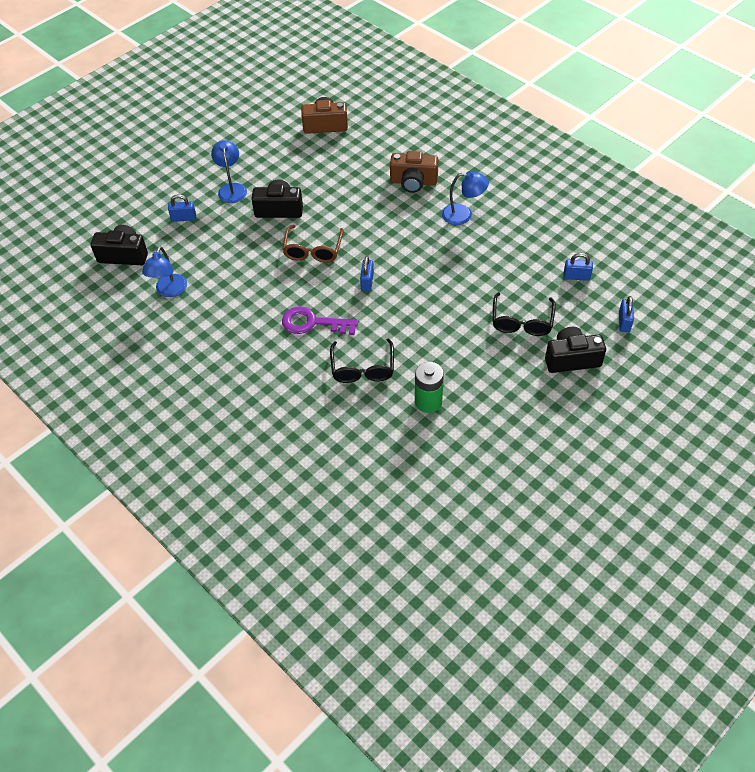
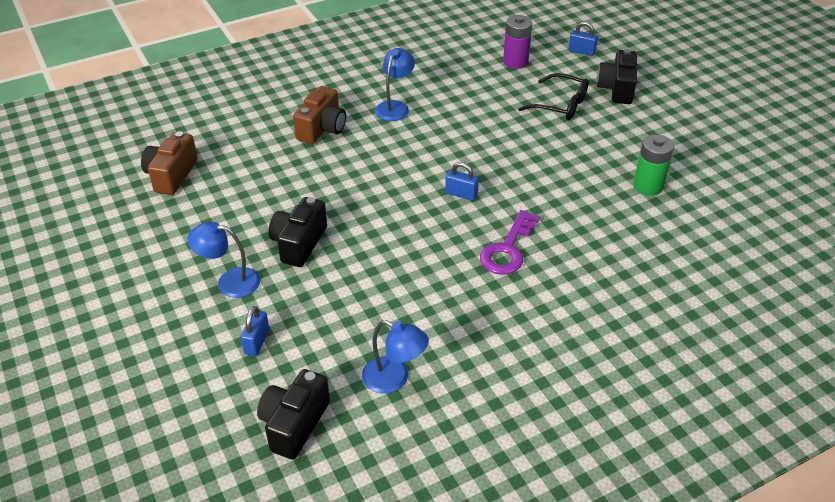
camera: 75 degrees left, 10 degrees down
brown glasses [282,225,344,263] -> none
black glasses [330,338,394,383] -> none
blue padlock [564,253,593,281] -> purple battery [503,15,532,69]

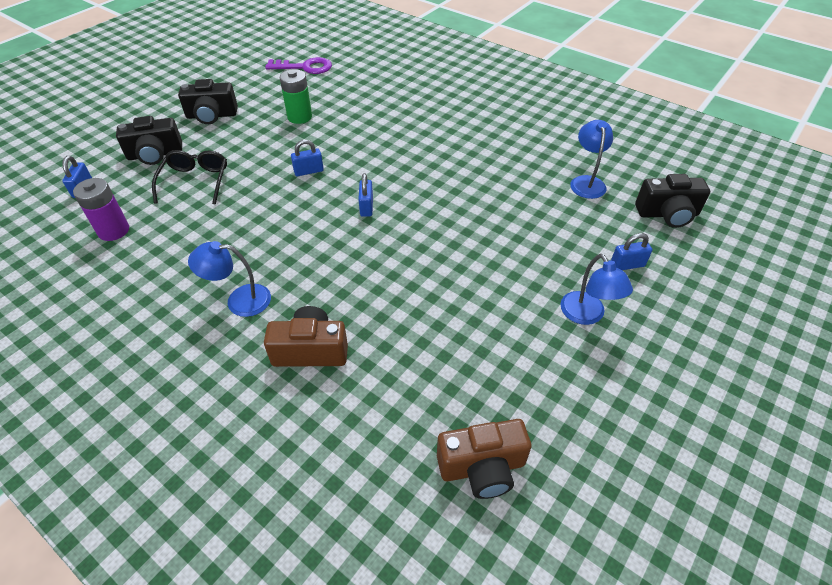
camera: 115 degrees left, 5 degrees up
black camera [269,197,327,267] -> black camera moved to [178,79,238,124]
purple key [480,210,540,275] -> purple key moved to [265,57,332,74]
none -> blue padlock [291,140,324,176]

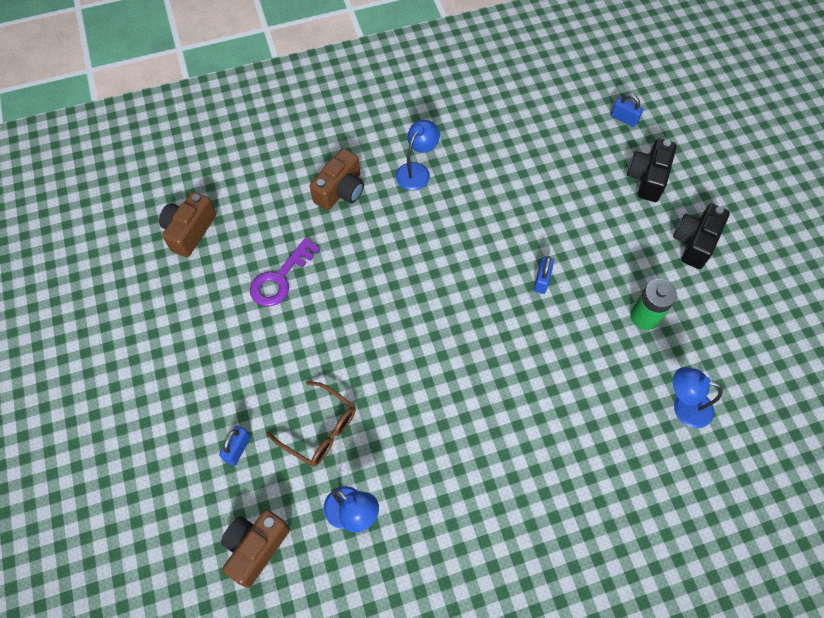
camera: 125 degrees right, 15 degrees up
purple battery [73,178,129,241] -> none
black glasses [152,150,227,205] -> none
purple key [265,57,332,74] -> purple key moved to [250,238,321,306]
blue padlock [358,173,373,217] -> none
blue lamp [561,254,633,325] -> blue lamp moved to [673,367,723,428]
black camera [635,174,710,228] -> brown camera [221,510,290,588]
none -> brown glasses [266,381,356,466]

